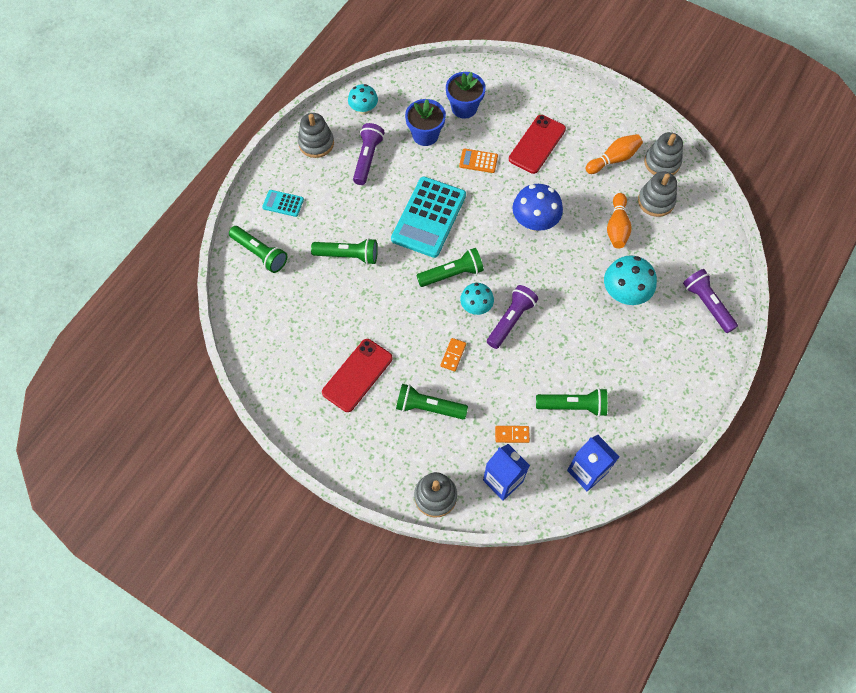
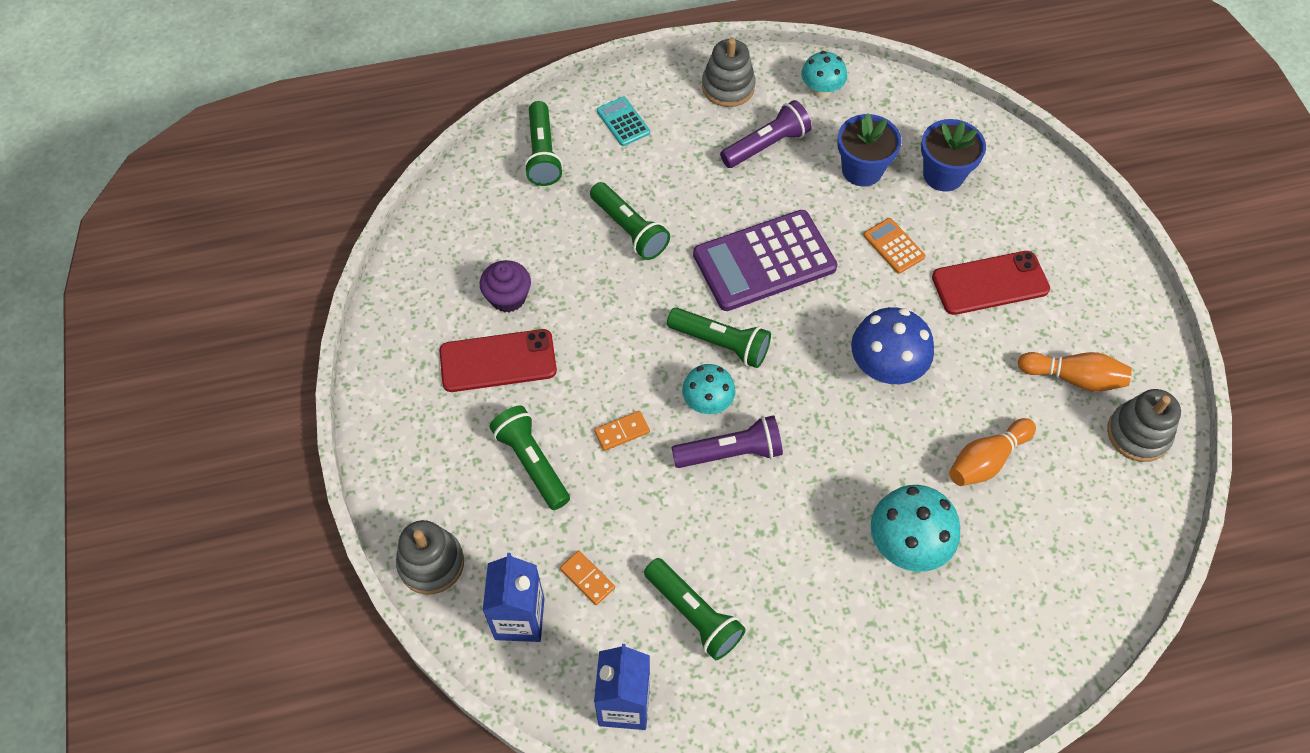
camera: 45 degrees right, 5 degrees down
turquoise calculator [391,177,466,258] -> purple calculator [693,210,837,311]
grey stacking toy [638,171,677,217] -> none
purple flashlight [683,269,738,333] -> none
none -> purple cupcake [480,260,531,313]

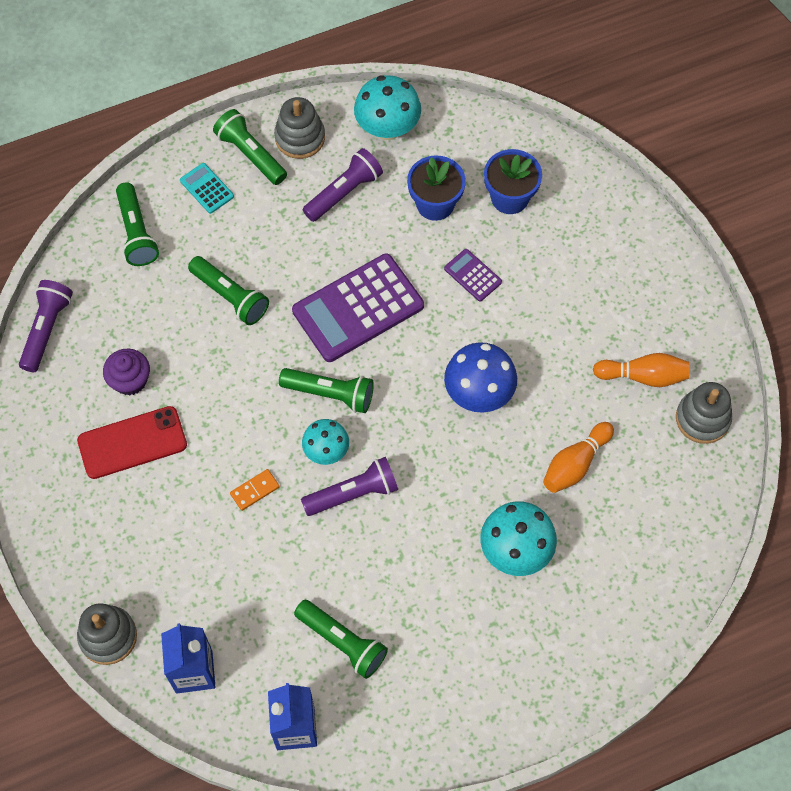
camera: 10 degrees left, 5 degrees up
green flashlight [489,405,570,510] -> green flashlight moved to [213,109,287,185]
orange domino [560,550,615,605] -> none
turquoise mushroom [801,51,847,98] -> turquoise mushroom [354,75,421,140], size x1.55
orange calculator [863,218,925,274] -> purple calculator [444,249,502,301]
red phone [932,251,1050,315] -> none
none -> purple flashlight [19,280,73,372]

